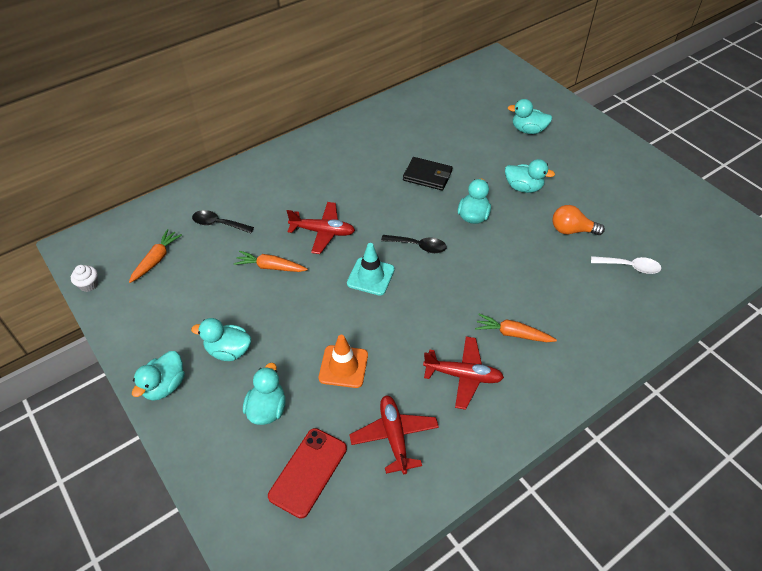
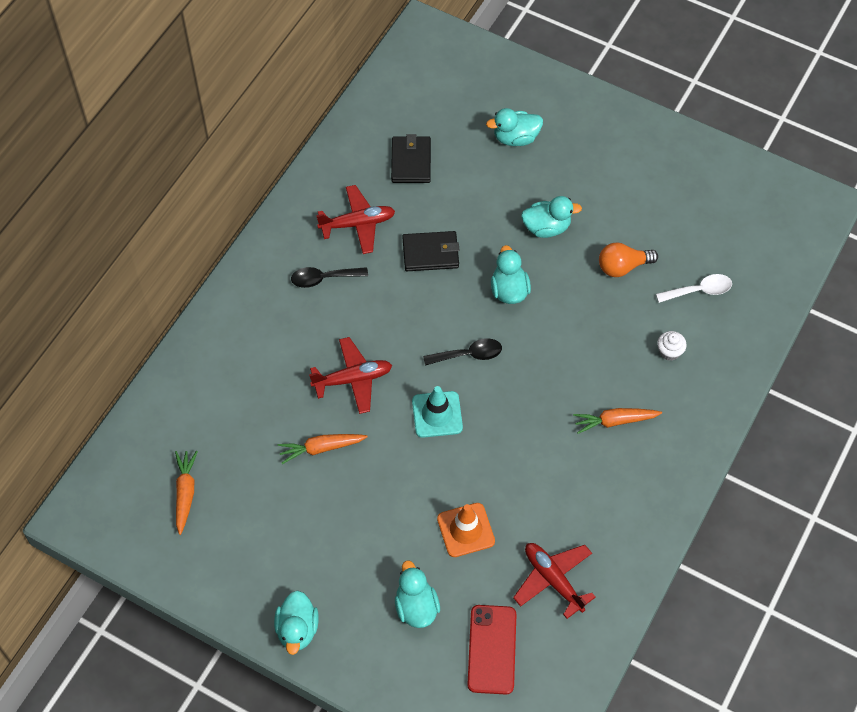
camera: 25 degrees left, 10 degrees up
white cupcake [71,265,98,292] -> white cupcake moved to [657,331,687,361]
turquoise duck [191,318,251,361] -> none
black spoon [192,210,254,233] -> black spoon moved to [291,267,368,288]
red plane [423,336,504,410] -> red plane moved to [316,185,395,254]
none -> black wallet [391,134,431,183]

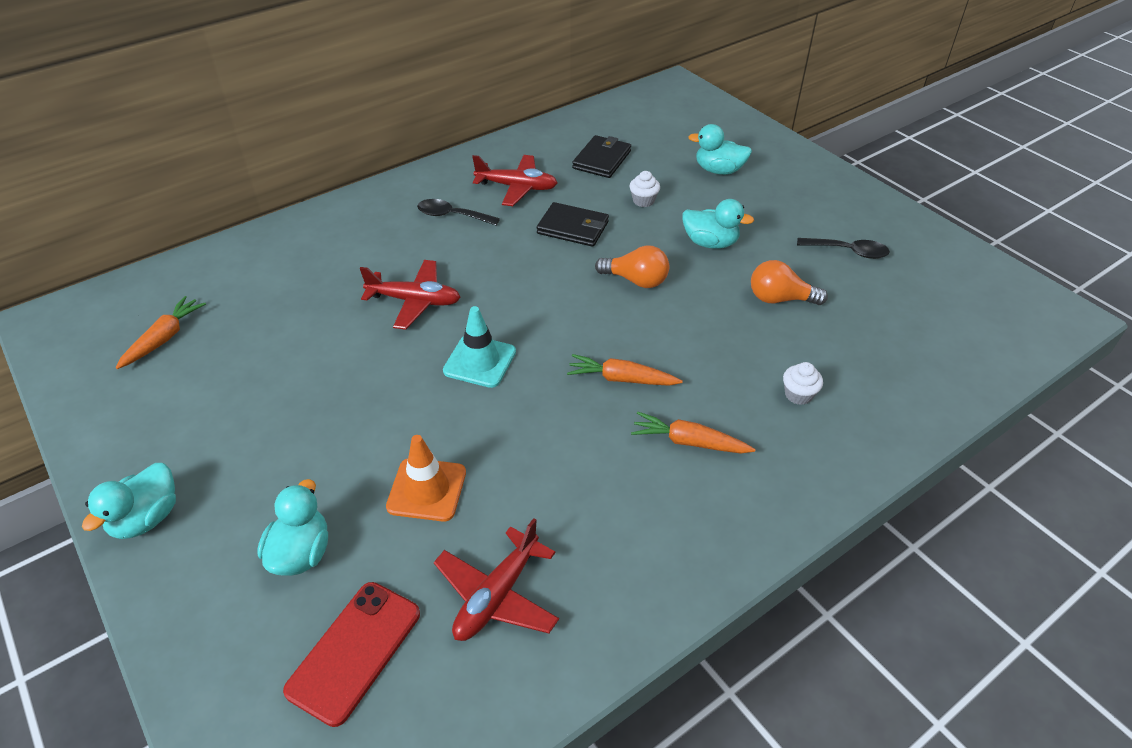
camera: 25 degrees right, 15 degrees down
orange carrot [278,434,368,464] -> orange carrot moved to [567,354,683,386]
black spoon [423,338,502,365] -> black spoon moved to [797,238,890,259]
turquoise duck [491,245,531,304] -> orange light bulb [595,245,669,288]
red plane [513,543,596,619] -> red plane turned 135 degrees counterclockwise [434,518,559,641]
white spoon [656,274,732,303] -> none
none -> white cupcake [629,171,660,207]

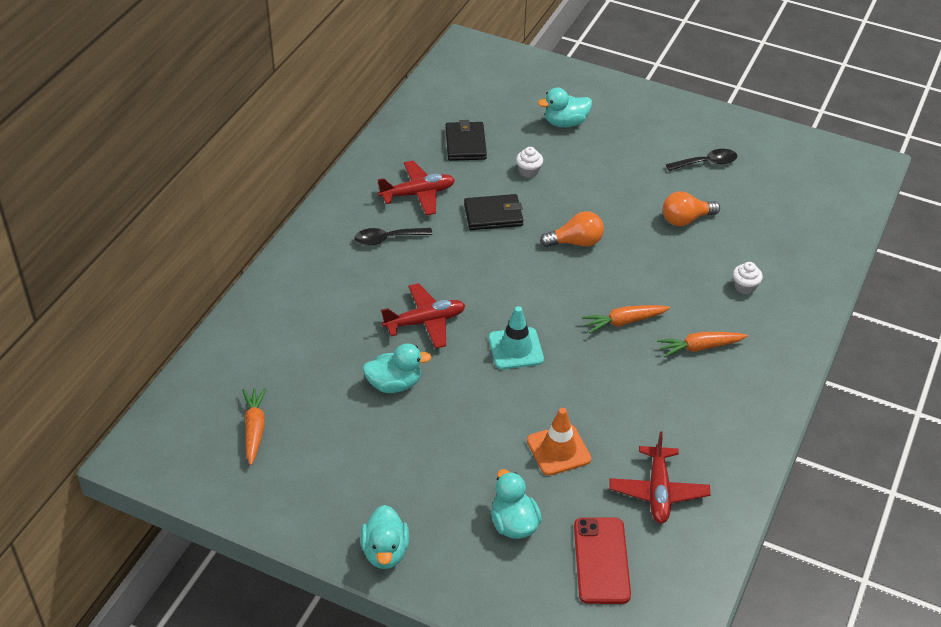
camera: 30 degrees left, 0 degrees up
turquoise duck [682,199,754,249] -> turquoise duck moved to [362,344,432,393]

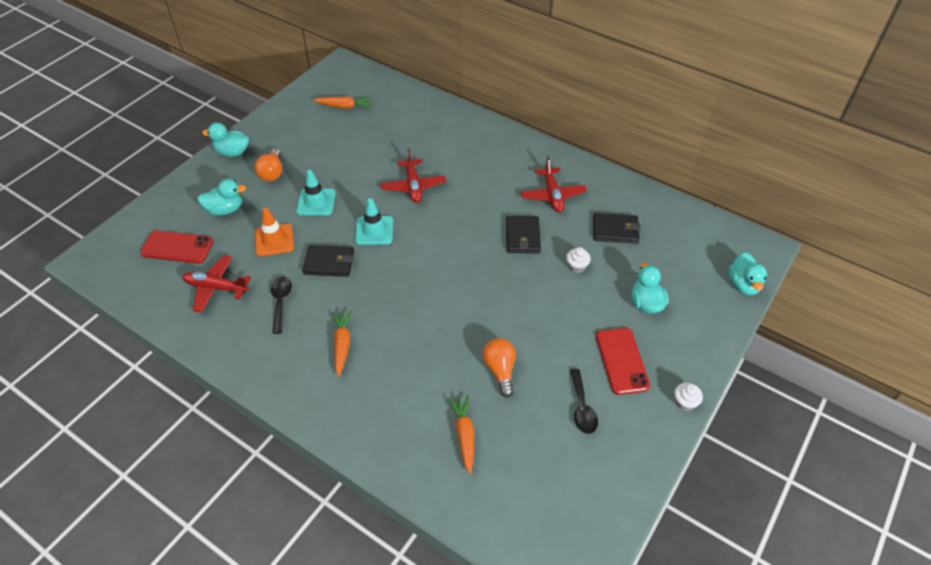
camera: 100 degrees right, 5 degrees up
black spoon [355,228,433,246] -> black spoon moved to [271,276,292,334]
turquoise duck [362,344,432,393] -> turquoise duck moved to [729,252,767,295]
orange light bulb [540,211,604,247] -> orange light bulb moved to [255,148,282,181]
orange carrot [582,305,670,333] -> orange carrot moved to [448,395,474,474]
white cupcake [733,262,763,294] -> white cupcake moved to [674,383,703,411]
none -> turquoise traffic cone [296,170,336,216]
none -> black wallet [302,245,354,277]
none -> red phone [596,328,650,395]

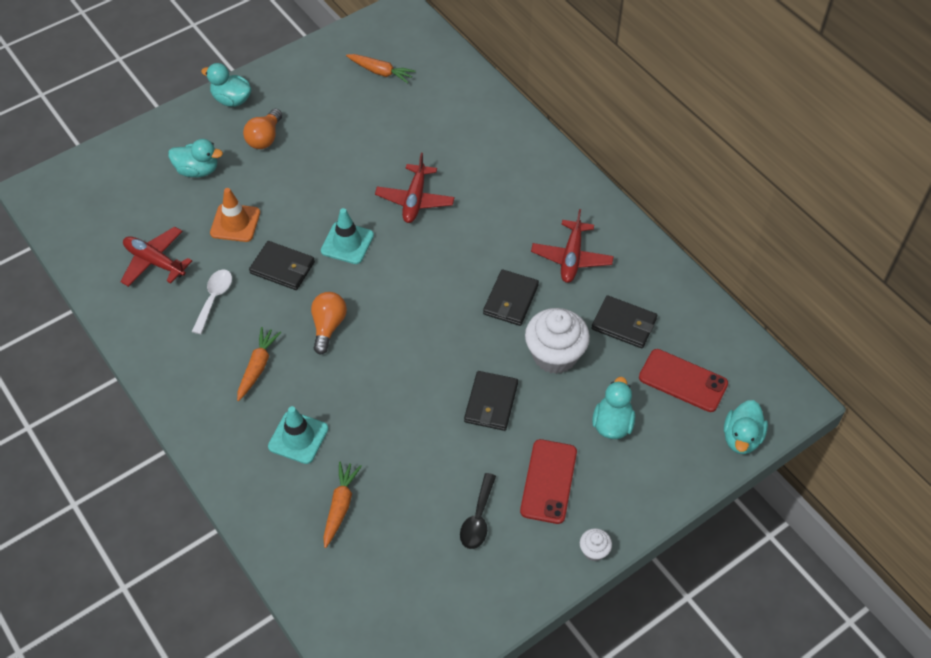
camera: 20 degrees right, 5 degrees up
red phone [140,230,213,264] -> red phone moved to [639,349,728,412]
black spoon [271,276,292,334] -> white spoon [192,270,232,334]
turquoise traffic cone [296,170,336,216] -> turquoise traffic cone moved to [268,406,328,464]
orange light bulb [483,338,516,398] -> orange light bulb moved to [311,292,347,355]
white cupcake [566,247,591,273] -> white cupcake [525,308,590,374], size x2.17
none -> black wallet [464,371,518,431]

